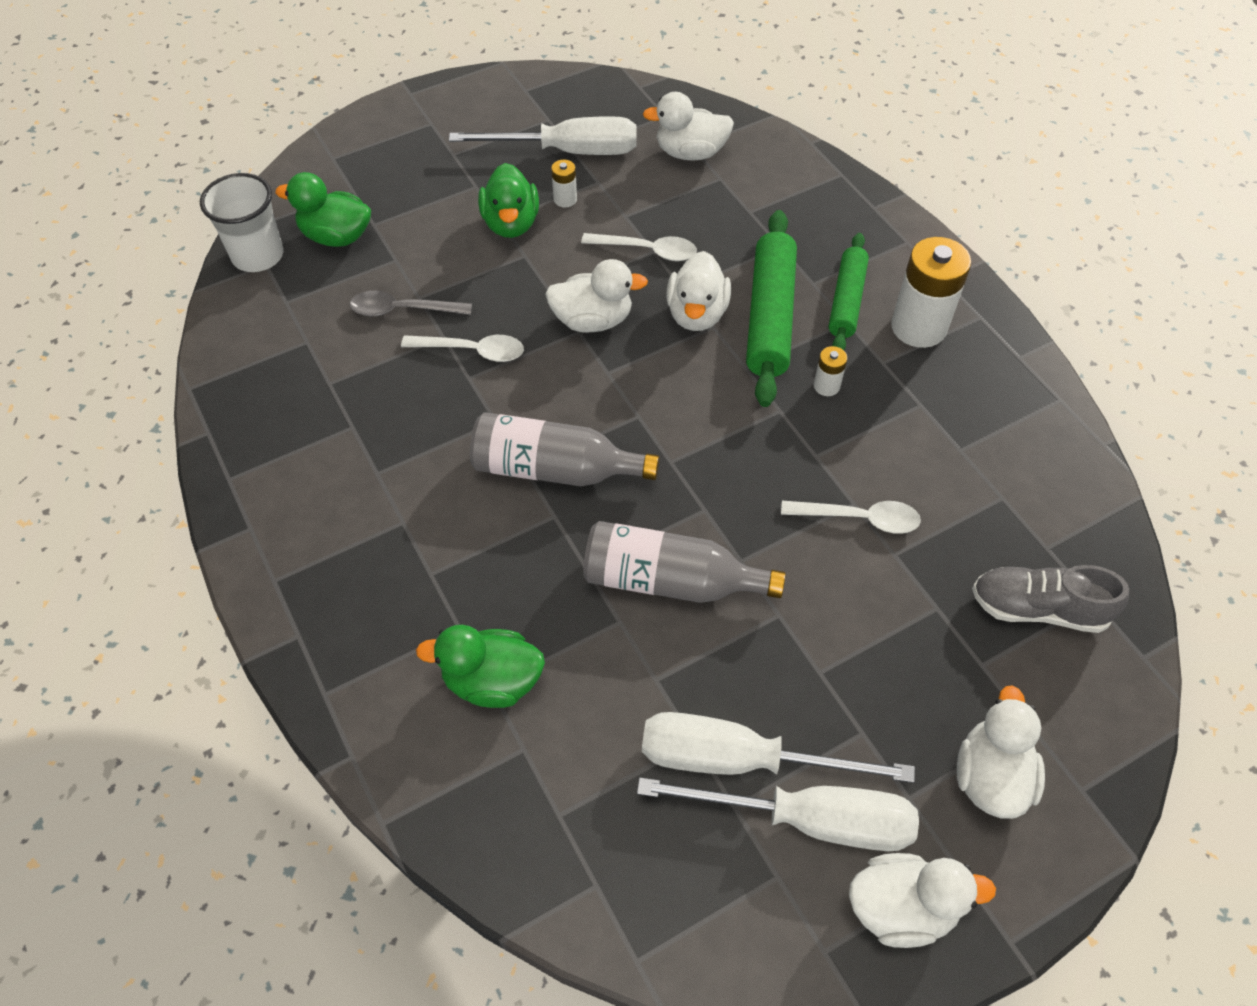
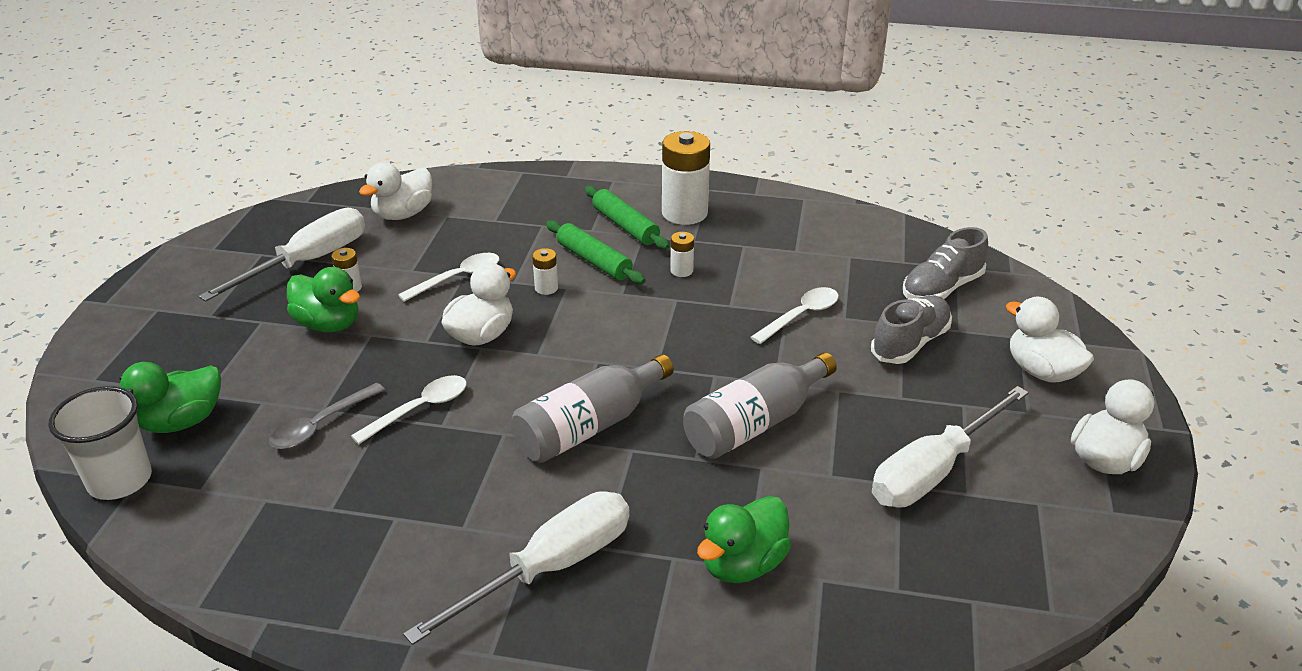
camera: 50 degrees left, 20 degrees down
white screwdriver [637,778,919,851] -> white screwdriver moved to [403,491,629,645]
white duck [666,251,731,331] -> white battery [532,248,558,295]
green rolling pin [746,210,797,407] -> green rolling pin [546,220,645,284], size x0.65
none -> grey shoe [871,295,952,364]

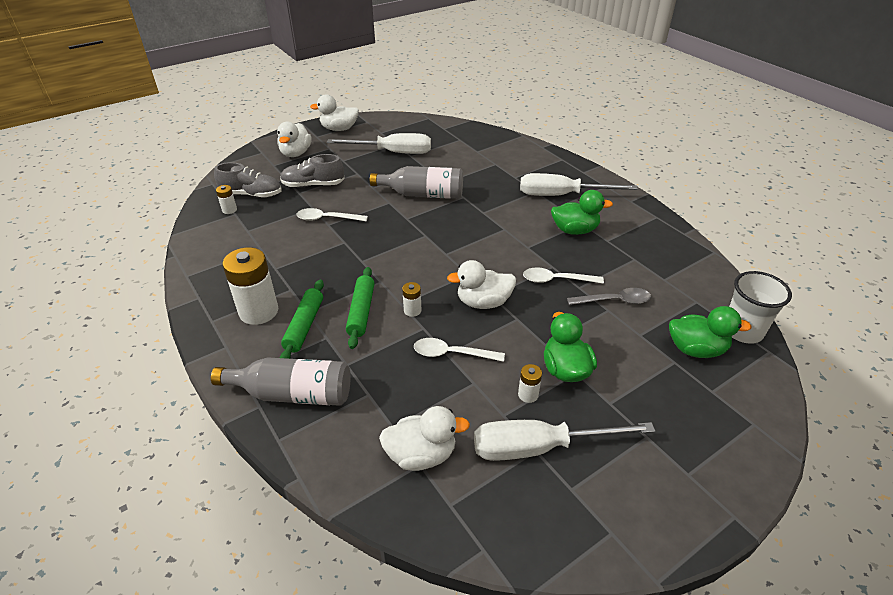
camera: 135 degrees left, 5 degrees up
grey bottle [511,354,674,463] -> grey bottle moved to [211,357,350,406]
white battery [670,232,694,277] -> white battery moved to [216,185,237,214]
green duck [697,496,791,583] -> green duck moved to [551,190,613,235]

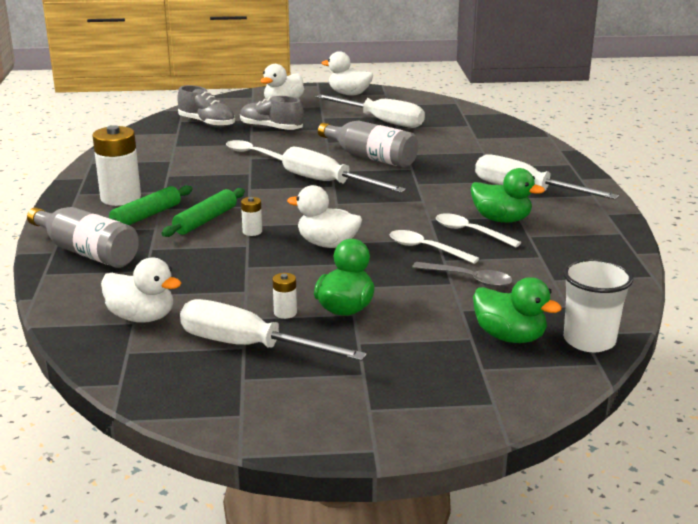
camera: 30 degrees right, 15 degrees down
white battery [216,185,237,214] -> none
white spoon [414,338,505,362] -> white spoon moved to [436,213,521,247]
none -> white screwdriver [282,147,406,193]

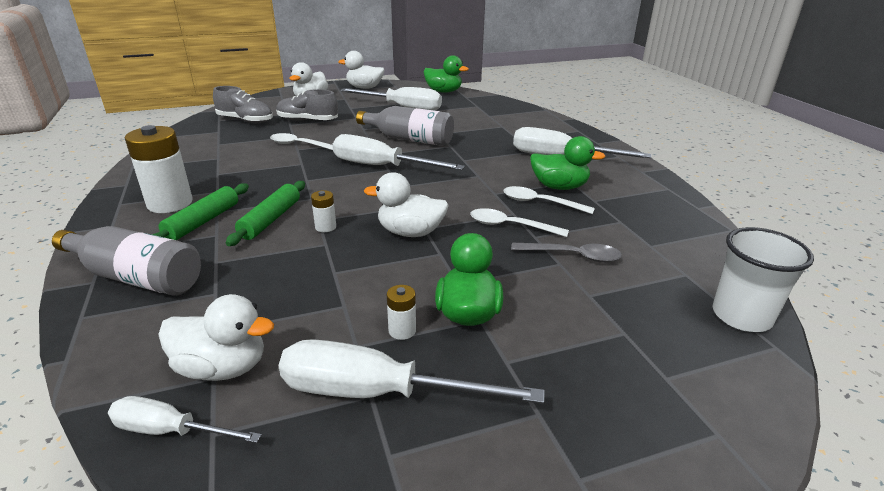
camera: 15 degrees left, 5 degrees up
green duck [473,277,562,343] -> green duck moved to [424,55,469,93]
none -> white screwdriver [108,396,262,443]

